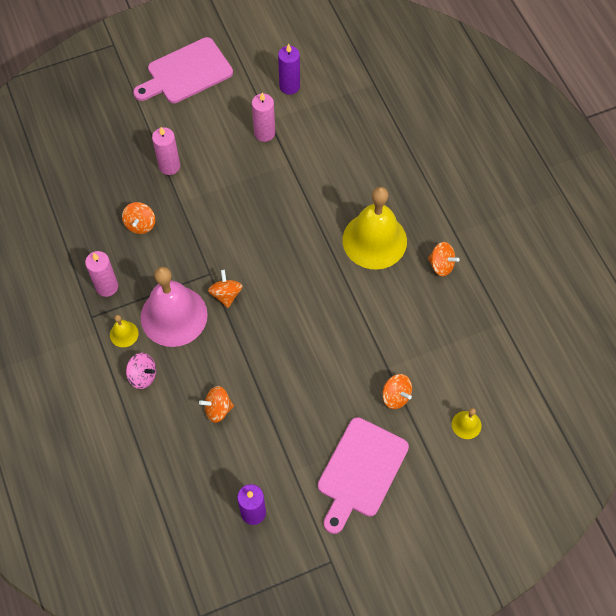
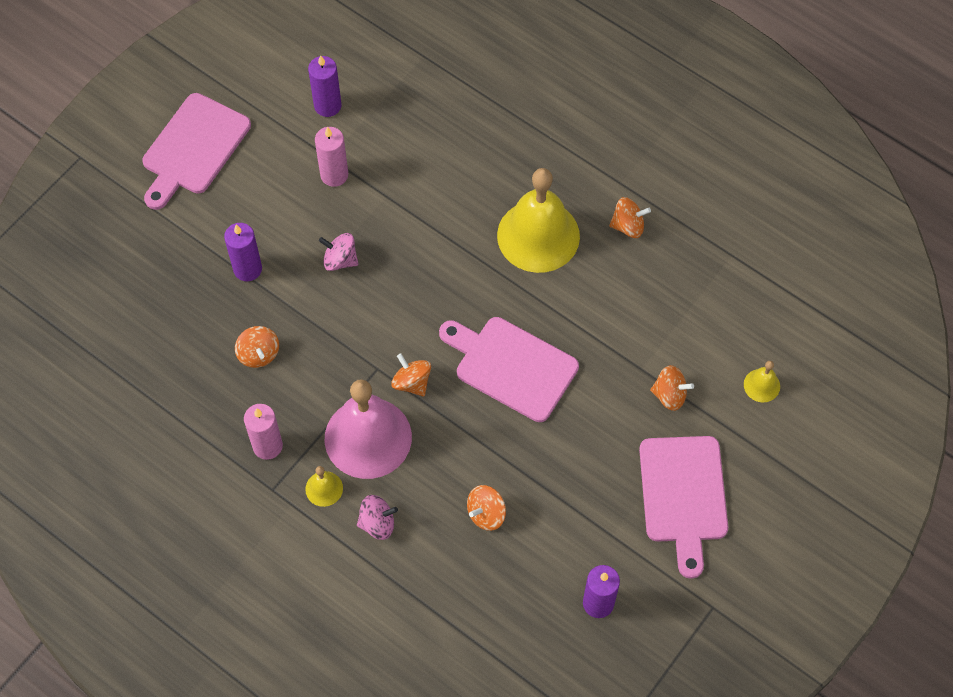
camera: 30 degrees left, 0 degrees up
pink candle [152,127,180,175] -> purple candle [224,223,262,281]
none -> pink spinning top [319,233,358,271]
none -> pink cutting board [439,317,579,422]

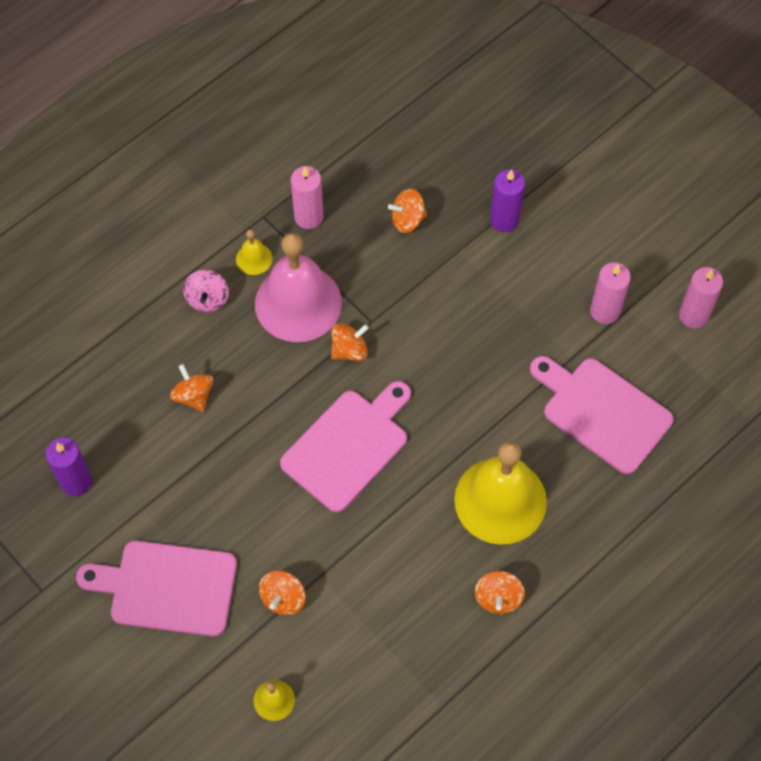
camera: 100 degrees right, 0 degrees up
pink cutting board [142,93,251,210] -> pink cutting board moved to [530,356,674,474]
purple candle [308,55,341,117] -> pink candle [679,267,723,329]
pink spinning top [319,233,358,271] -> none

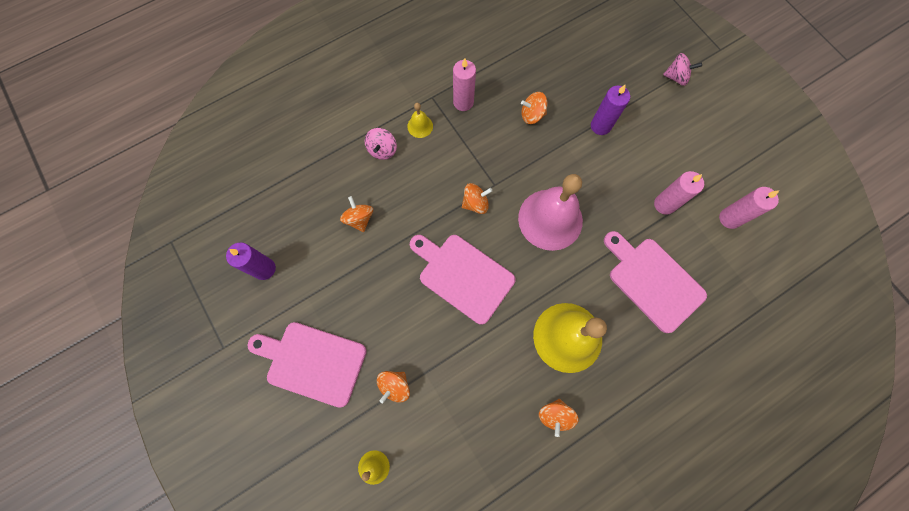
camera: 10 degrees right, 10 degrees up
pink bell [255,233,342,342] -> pink bell moved to [518,174,583,251]
pink cutting board [280,381,411,512] -> pink cutting board turned 105 degrees counterclockwise [410,235,516,325]
none -> pink spinning top [663,53,702,86]

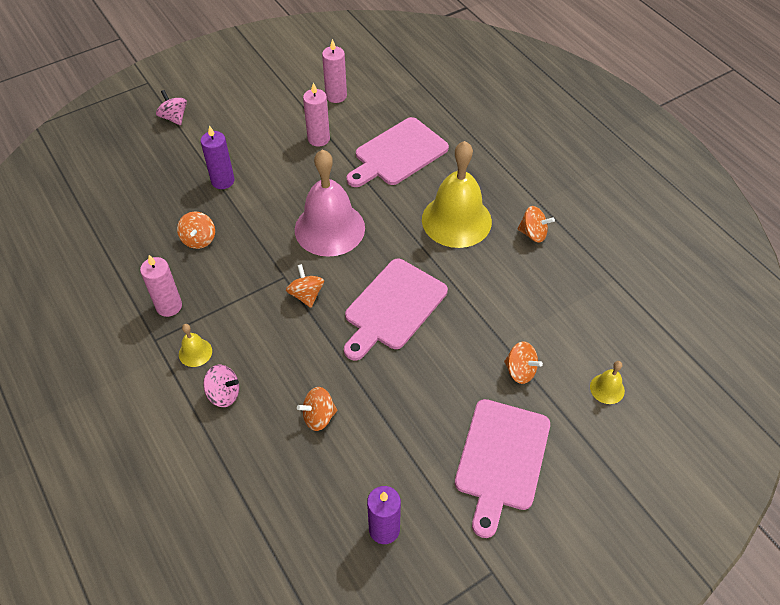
camera: 90 degrees left, 20 degrees down
pink spinning top [663,53,702,86] -> pink spinning top turned 45 degrees counterclockwise [156,90,187,125]

